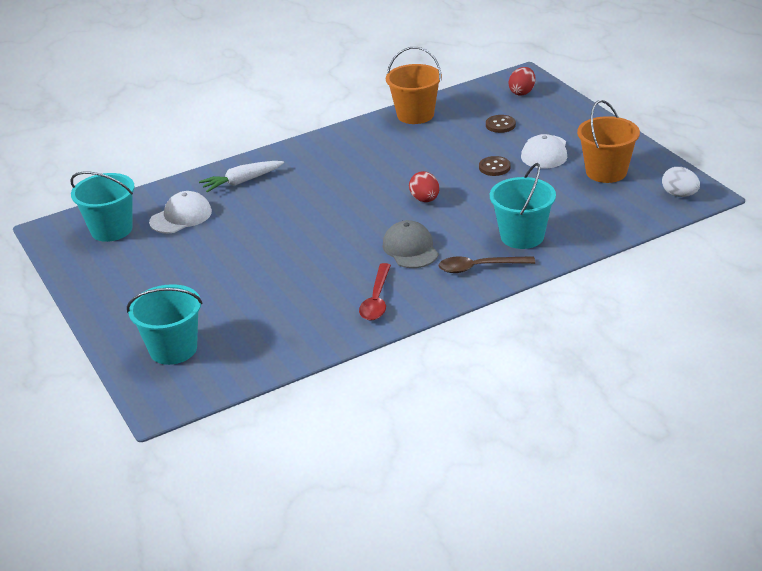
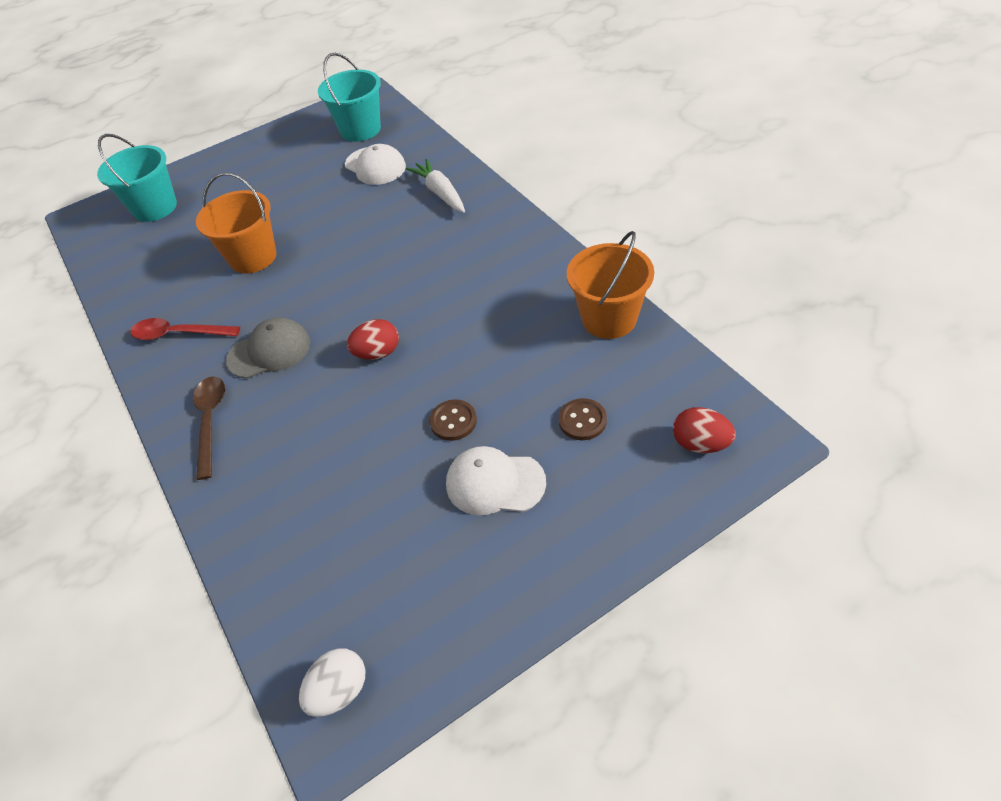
camera: 90 degrees right, 15 degrees up
turquoise bucket [490,163,556,249] -> none
orange bucket [577,100,640,183] -> orange bucket moved to [196,173,277,274]

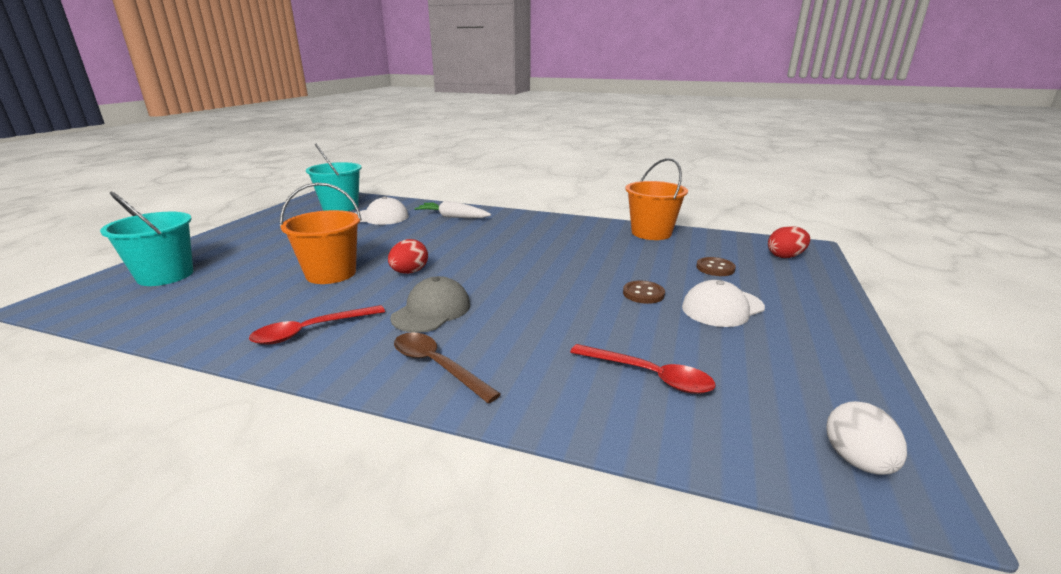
camera: 45 degrees left, 25 degrees down
red egg [347,319,399,360] -> red egg moved to [388,239,428,274]
none -> red spoon [570,344,715,394]

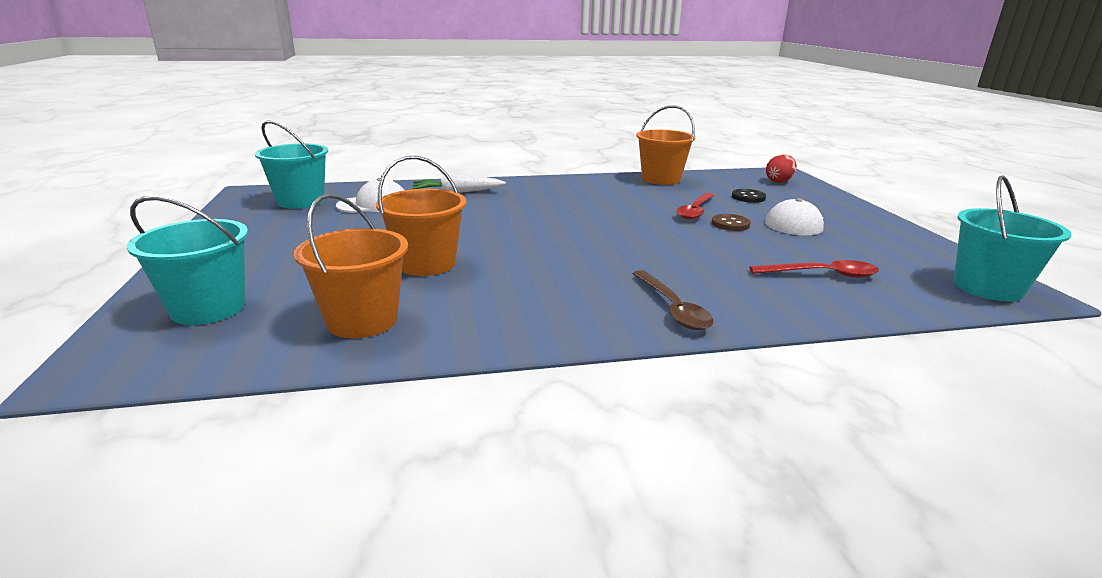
camera: 30 degrees left, 0 degrees up
red spoon [249,305,385,344] -> red spoon moved to [676,193,714,220]
red egg [388,239,428,274] -> none
grey cap [390,276,470,333] -> none
brown spoon [394,333,501,403] -> brown spoon turned 120 degrees counterclockwise [632,270,714,330]
brown button [696,257,736,276] -> black button [732,189,766,203]
white egg [826,401,907,475] -> turquoise bucket [954,175,1071,302]
none -> orange bucket [294,194,408,338]

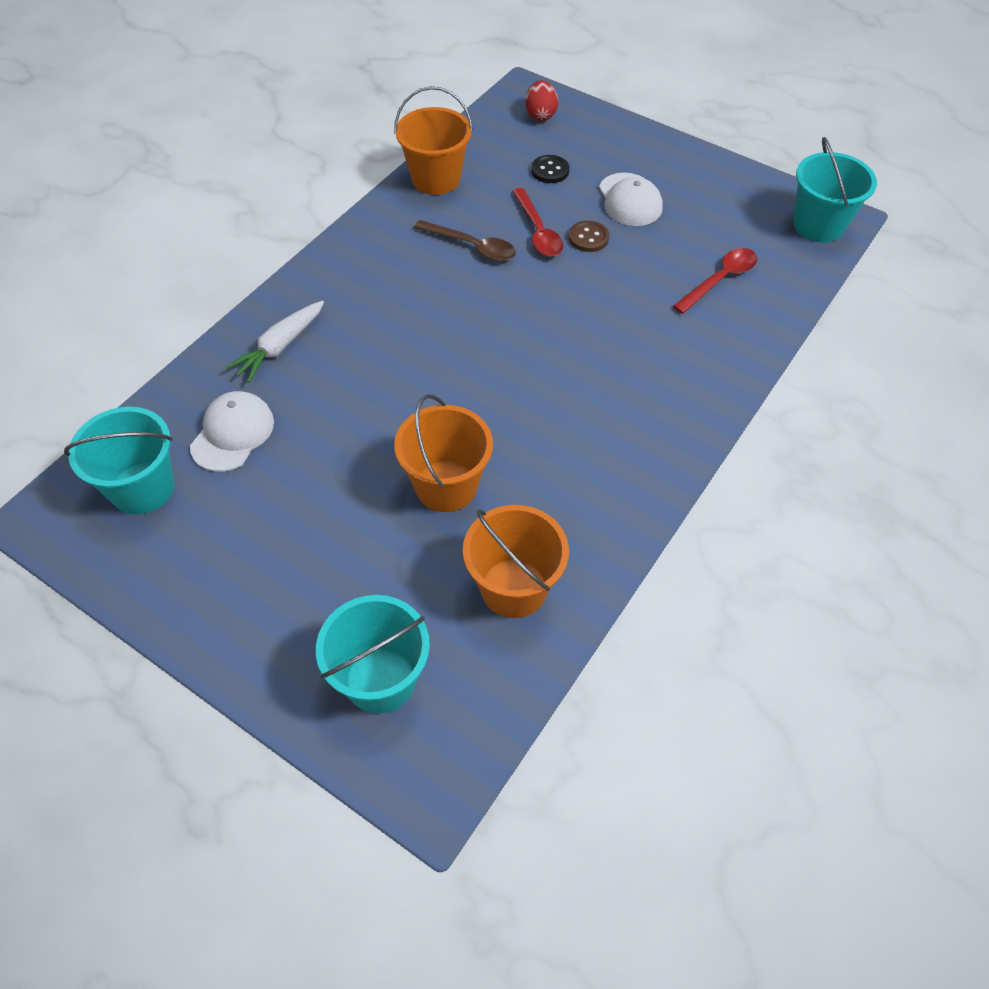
camera: 45 degrees left, 30 degrees up
brown spoon [632,270,714,330] -> brown spoon moved to [414,220,516,261]

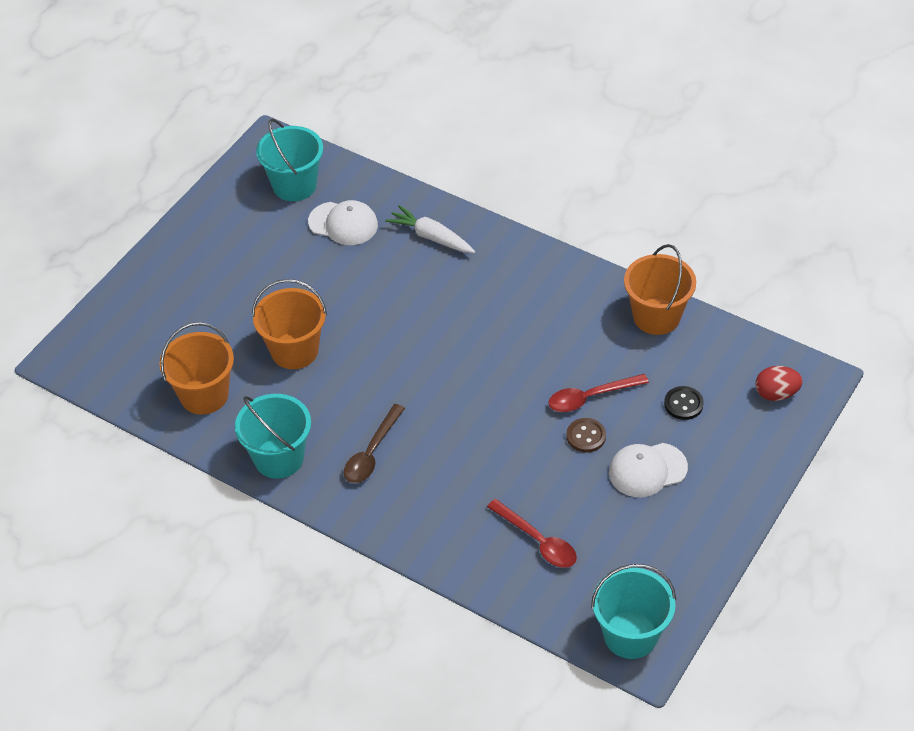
camera: 90 degrees right, 5 degrees down
turquoise bucket [316,595,430,714] -> turquoise bucket moved to [235,394,311,479]
brown spoon [414,220,516,261] -> brown spoon moved to [344,404,405,483]

